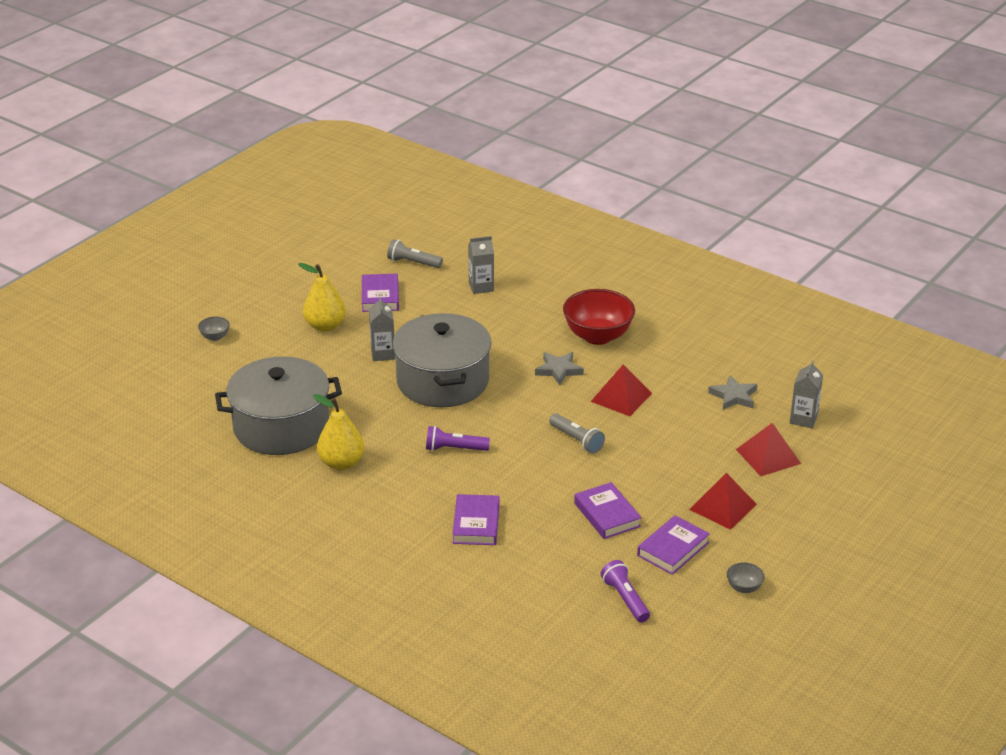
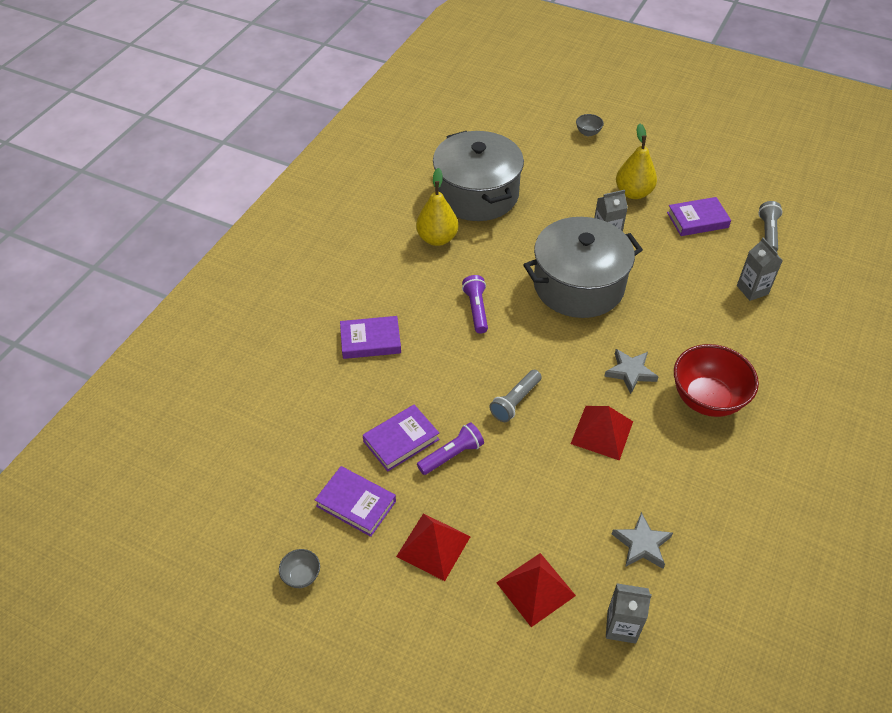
camera: 80 degrees right, 15 degrees up
purple flashlight [601,560,650,622] -> purple flashlight moved to [417,422,484,475]

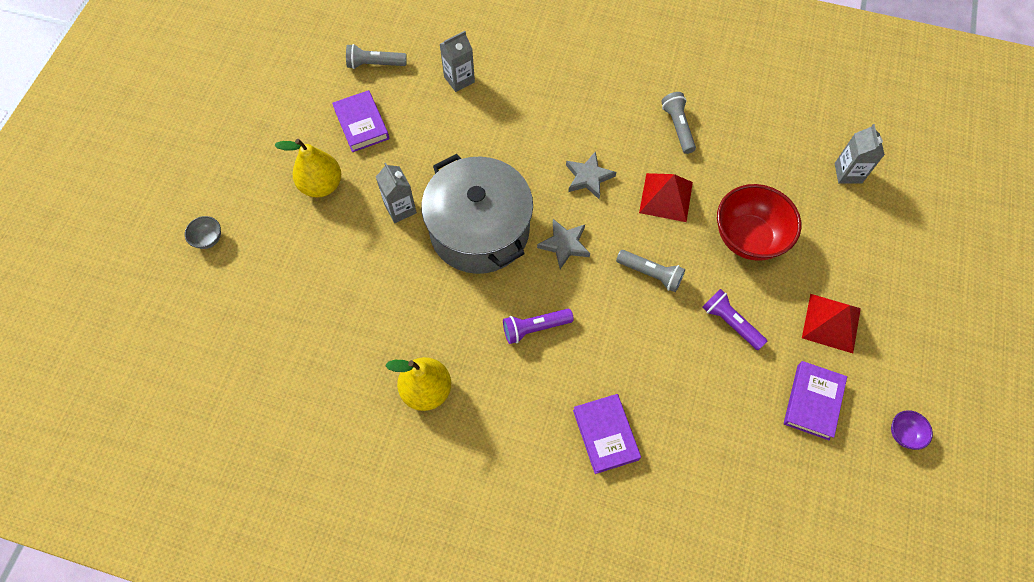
camera: 100 degrees left, 15 degrees up
grey bowl [279,549,320,588] -> purple bowl [891,410,933,450]
purple book [363,405,439,471] -> none
grey pot [433,131,524,221] -> none
red pyramid [496,553,576,627] -> none
grey star [612,512,673,569] -> grey star moved to [537,219,590,269]
red bowl [674,344,759,417] -> red bowl moved to [717,184,801,261]
none -> grey flashlight [661,92,696,154]

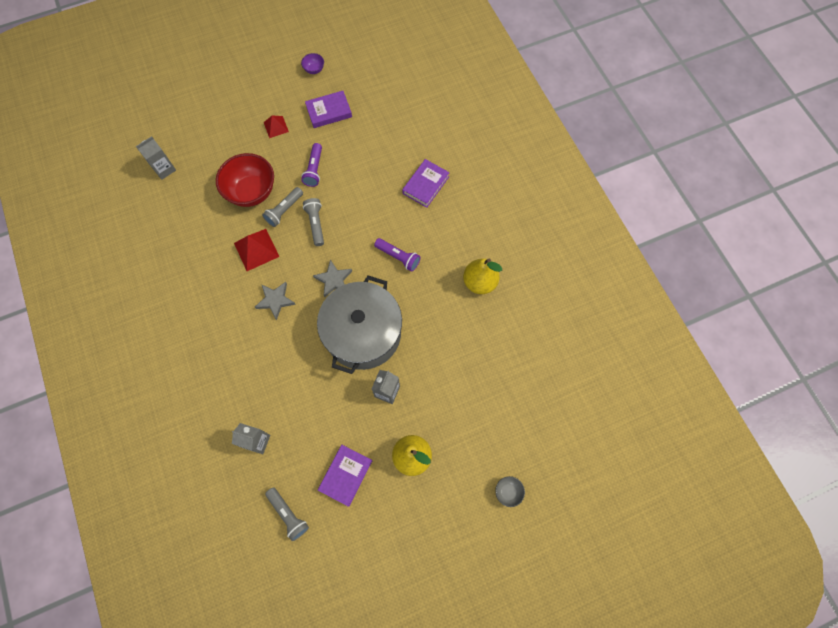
camera: 130 degrees left, 5 degrees up
grey flashlight [661,92,696,154] -> grey flashlight moved to [262,187,303,227]
red pyramid [802,294,861,353] -> red pyramid [264,115,289,138], size x0.62

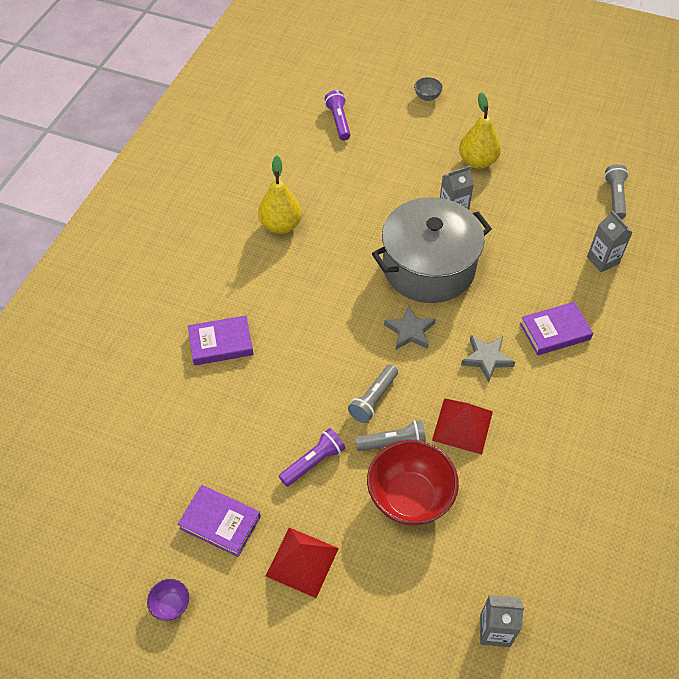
camera: 135 degrees left, 15 degrees down
red pyramid [264,115,289,138] -> red pyramid [266,528,339,598], size x1.60
purple book [318,445,372,506] -> purple book moved to [520,302,593,355]
purple flashlight [374,238,421,272] -> purple flashlight moved to [325,90,350,140]

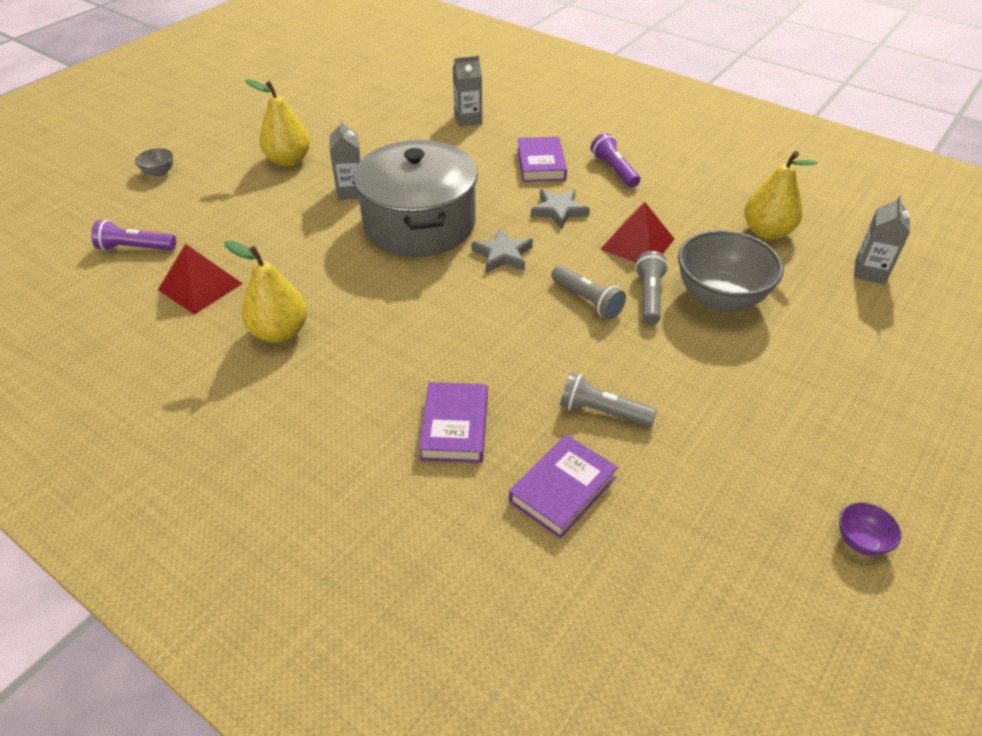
camera: 75 degrees left, 10 degrees down
purple book [178,485,261,557] -> purple book moved to [509,435,618,539]
red pyramid [266,528,339,598] -> red pyramid moved to [158,244,243,315]
purple flashlight [279,428,345,486] -> purple flashlight moved to [591,133,640,188]
red bowl [367,440,459,526] -> grey bowl [678,230,784,311]
grey flashlight [604,164,629,219] -> grey flashlight moved to [560,373,657,427]
none -> yellow pear [744,151,818,240]

